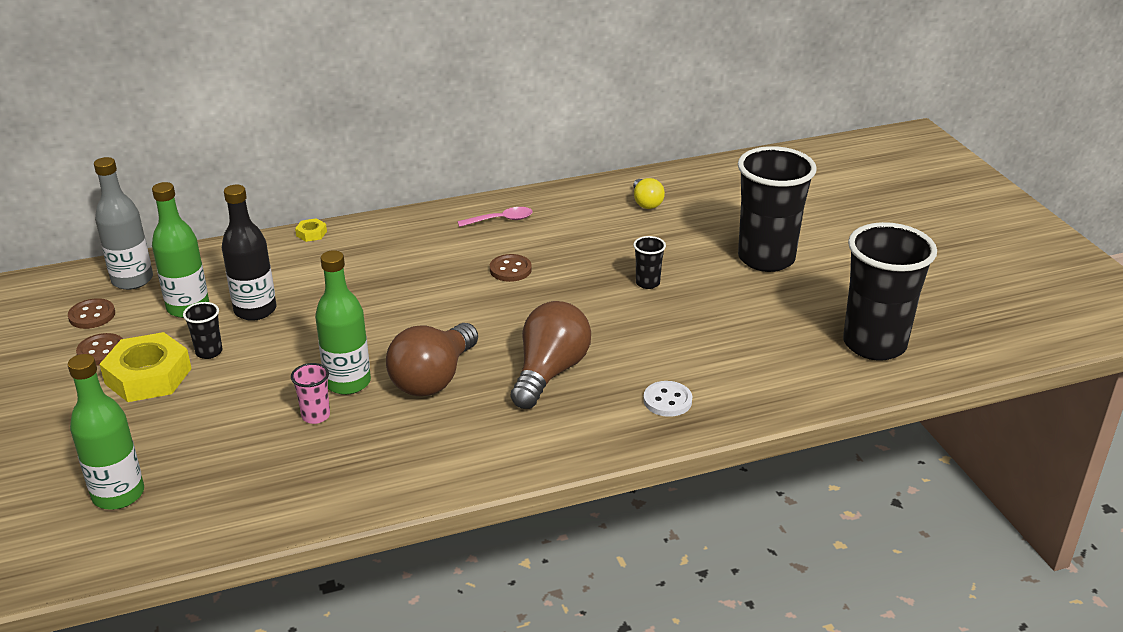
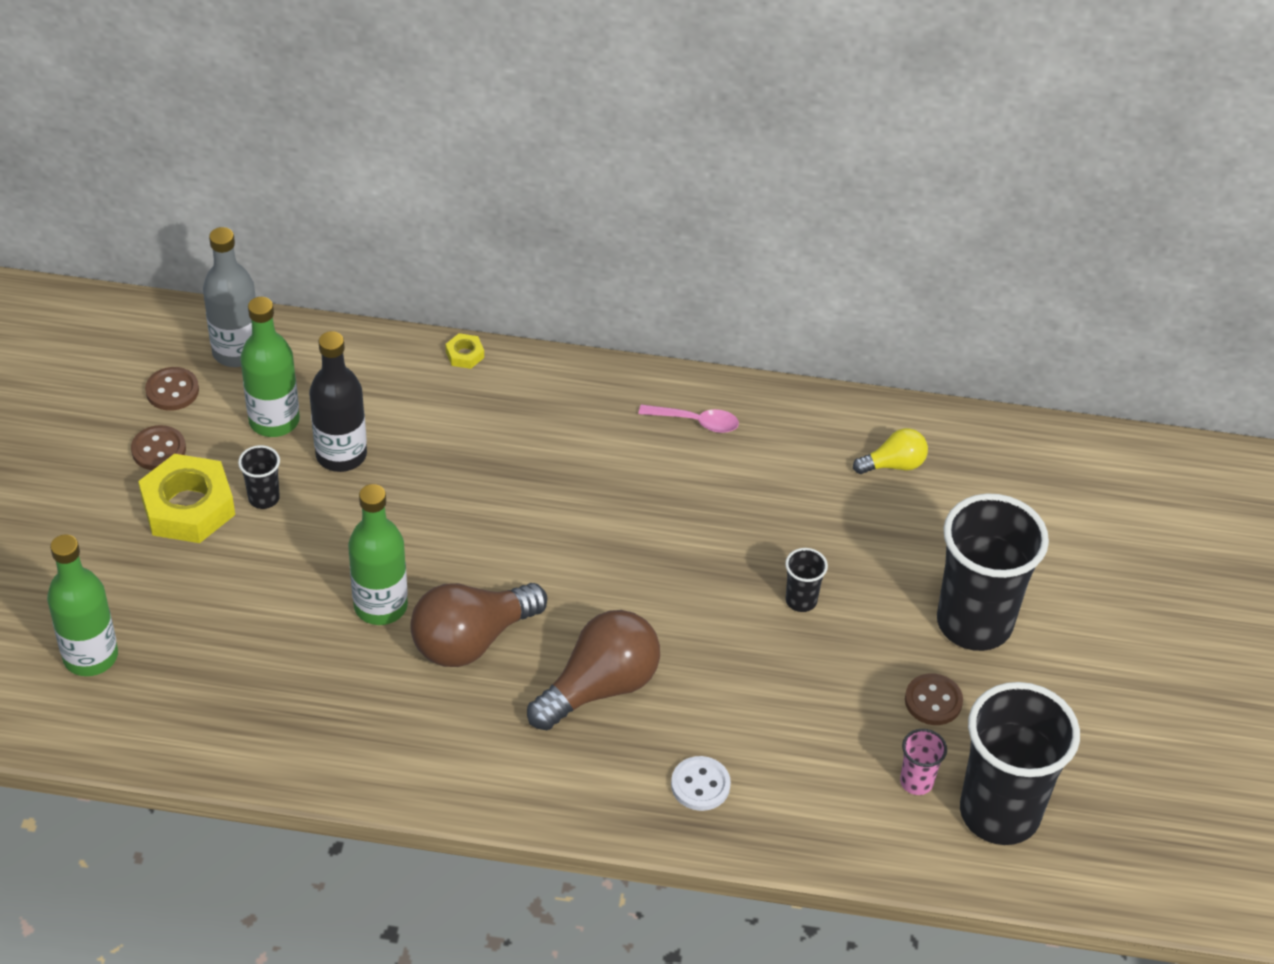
camera: 25 degrees right, 15 degrees up
pink cup [291,363,330,424] -> pink cup moved to [900,729,947,795]
brown button [490,254,532,282] -> brown button moved to [905,673,963,725]
yellow light bulb [633,178,665,209] -> yellow light bulb turned 120 degrees counterclockwise [853,428,928,474]

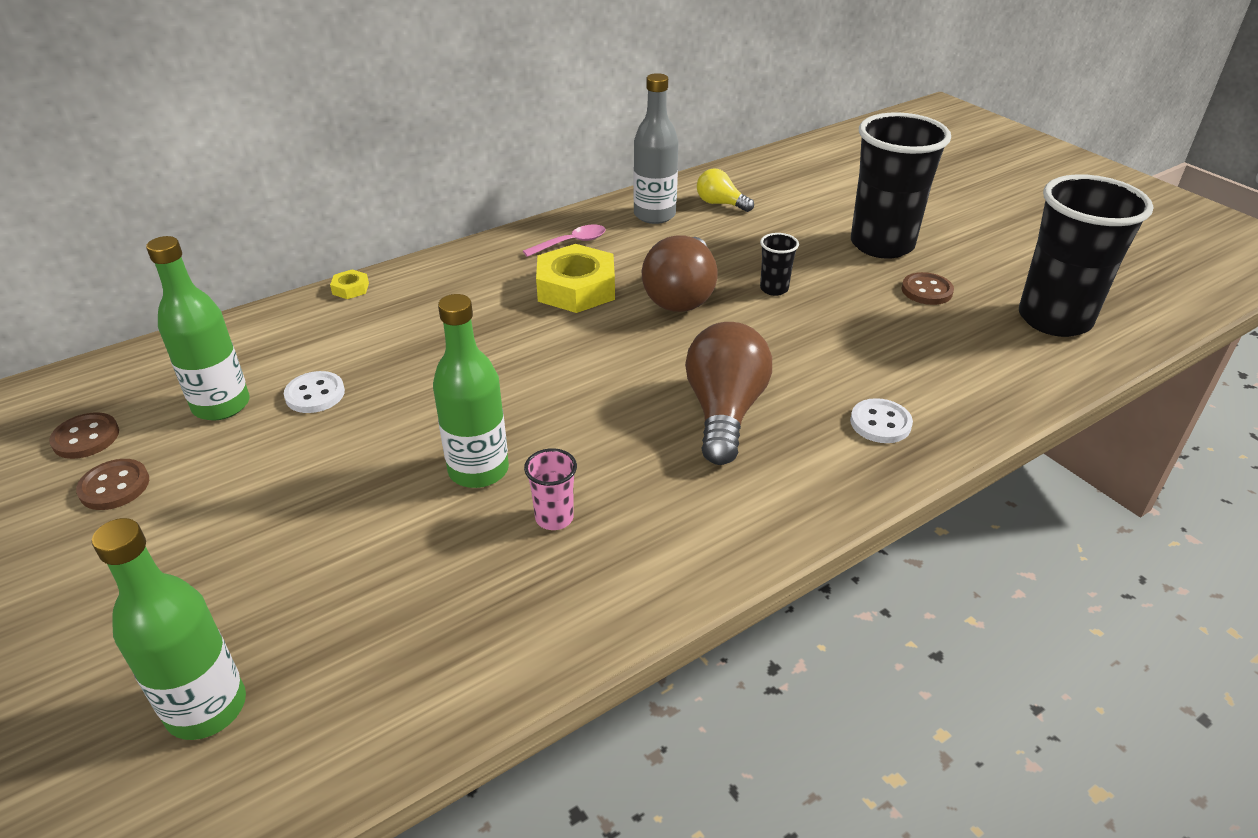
camera: 40 degrees left, 10 degrees down
yellow nut [138,454,235,543] -> yellow nut moved to [536,244,615,313]
grey bottle [203,227,256,367] -> grey bottle moved to [633,73,678,224]
black cup [238,445,280,509] -> none
black bottle [309,331,367,472] -> white button [284,371,345,413]
brown light bulb [410,583,547,667] -> brown light bulb moved to [642,236,718,312]
yellow light bulb [853,428,928,474] -> yellow light bulb turned 90 degrees counterclockwise [697,168,754,212]
pink cup [900,729,947,795] -> pink cup moved to [524,448,577,530]

